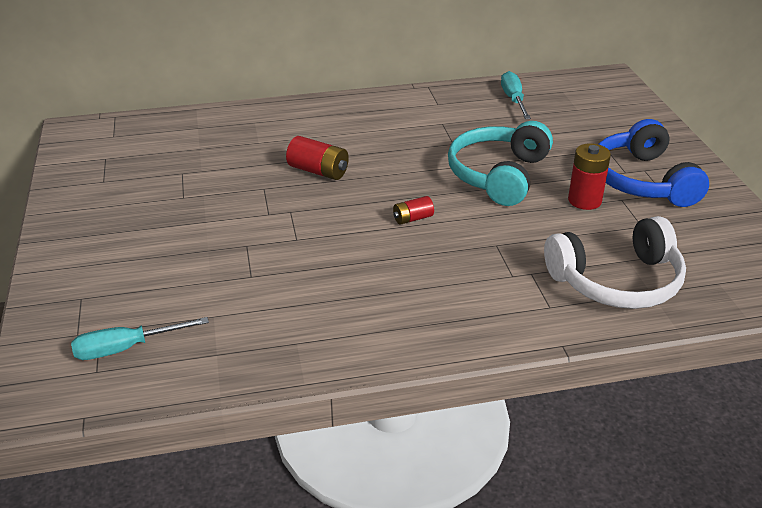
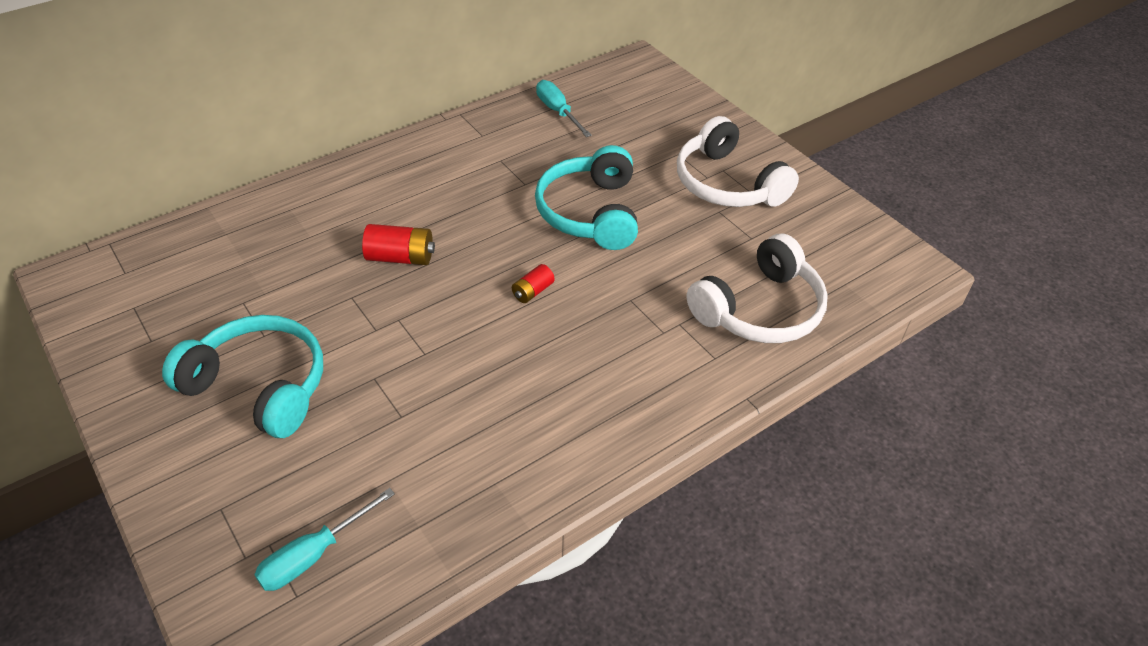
camera: 25 degrees left, 10 degrees up
red battery [568,143,611,210] -> none
blue headphones [599,119,709,207] -> white headphones [677,116,799,207]
none -> turquoise headphones [162,315,323,438]

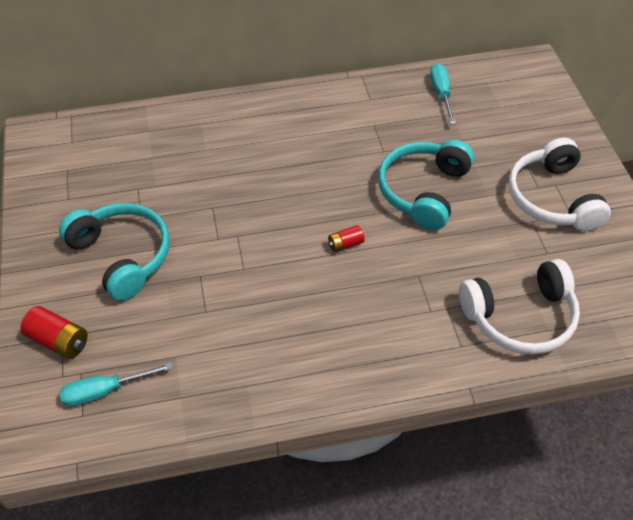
camera: 25 degrees right, 5 degrees up
red battery [362,224,435,265] -> red battery moved to [20,306,88,359]

